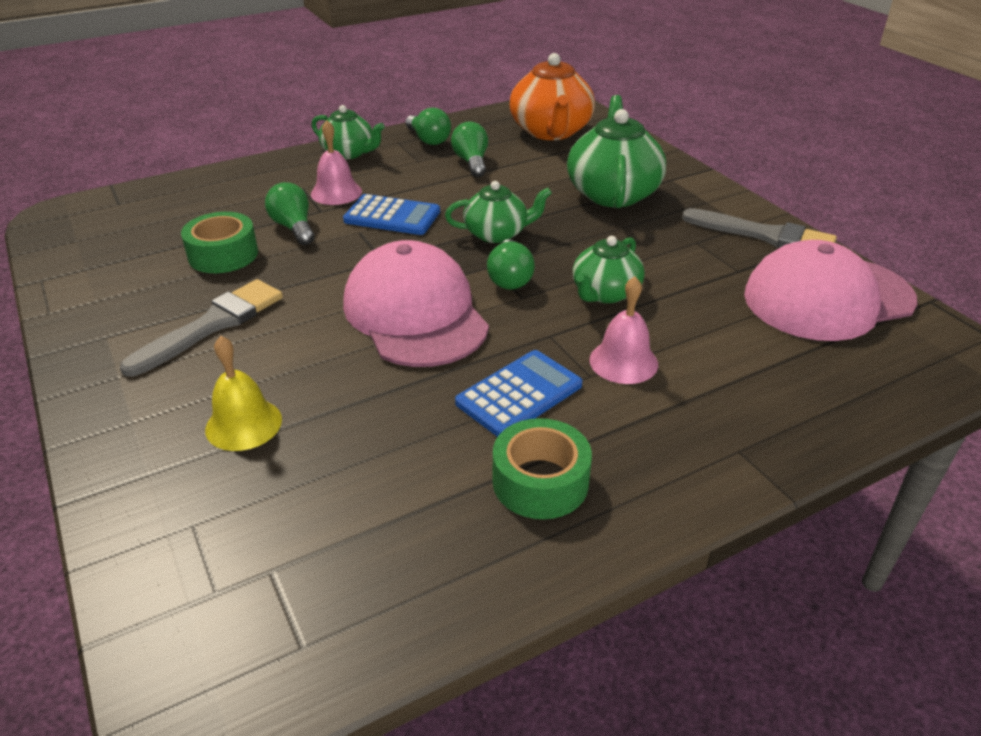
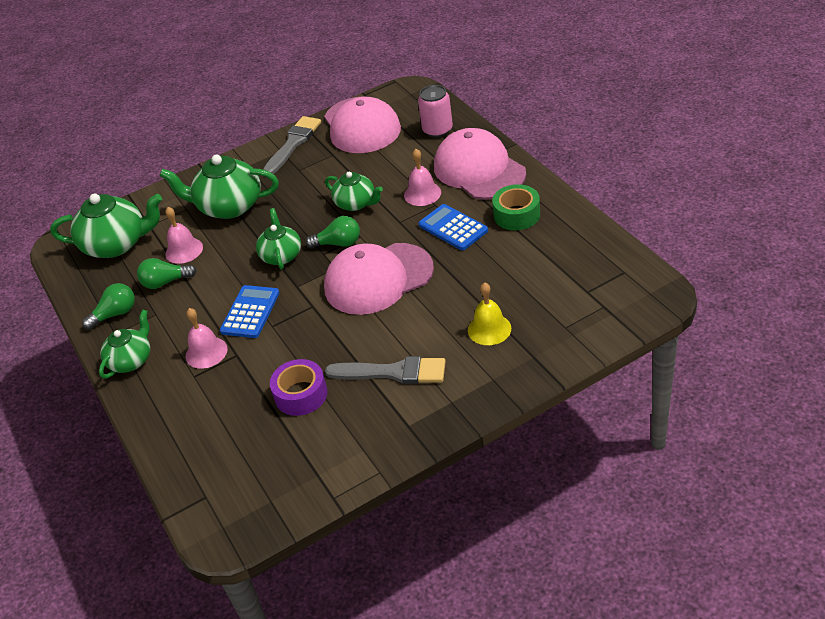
camera: 85 degrees left, 5 degrees up
grey brush [120,279,283,377] -> grey brush turned 150 degrees clockwise [325,356,446,384]
green tape [181,212,258,273] -> purple tape [270,359,327,416]
green light bulb [265,182,315,245] -> none
orange teapot [510,53,595,140] -> green teapot [50,194,162,258]
none -> pink bell [165,207,203,264]
none -> pink can [418,85,453,137]
none -> pink cap [434,128,526,200]

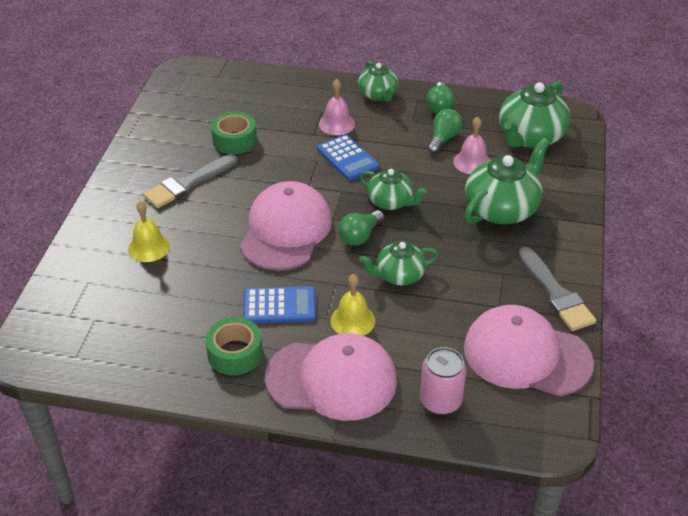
camera: 125 degrees right, 0 degrees up
purple tape [270,359,327,416] -> green tape [211,111,257,154]
pink bell [404,149,441,206] -> yellow bell [331,274,375,336]

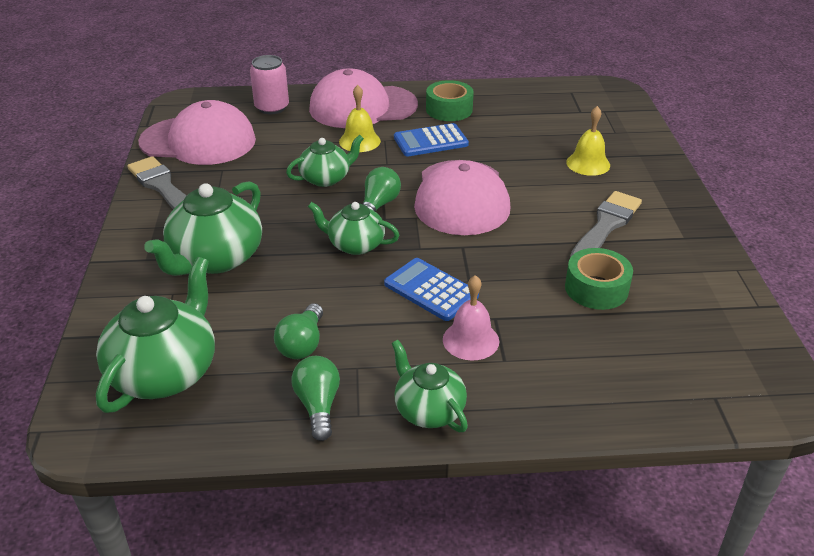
camera: 165 degrees right, 5 degrees down
pink bell [453,117,490,174] -> none

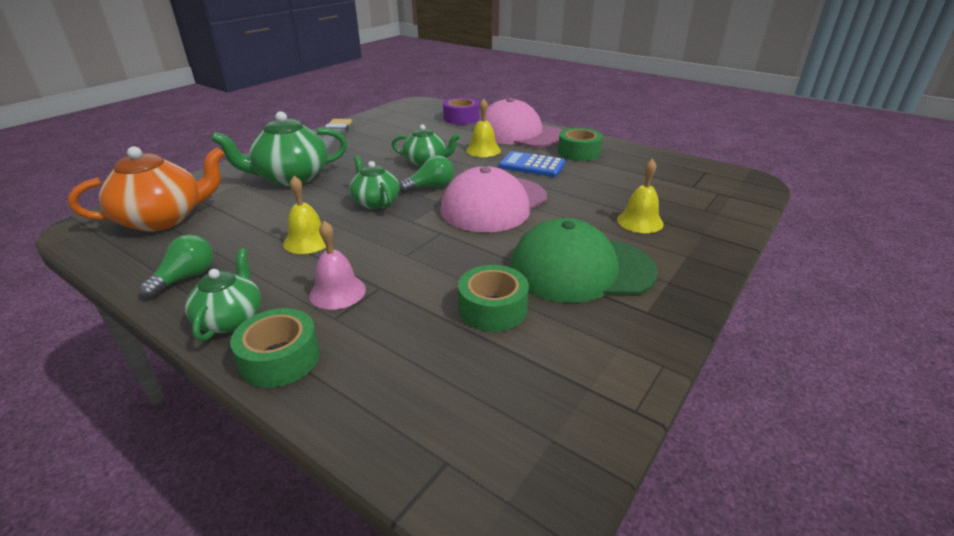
camera: 40 degrees right, 5 degrees down
green teapot [96,257,215,413] -> orange teapot [68,146,225,232]
pink cap [138,100,256,165] -> none
pink can [250,55,289,114] -> purple tape [443,97,479,125]
green light bulb [274,303,323,359] -> none
blue calculator [384,258,479,321] -> none
grey brush [570,191,642,258] -> green cap [510,218,658,303]
none -> green tape [230,308,320,388]
none -> yellow bell [283,176,326,254]

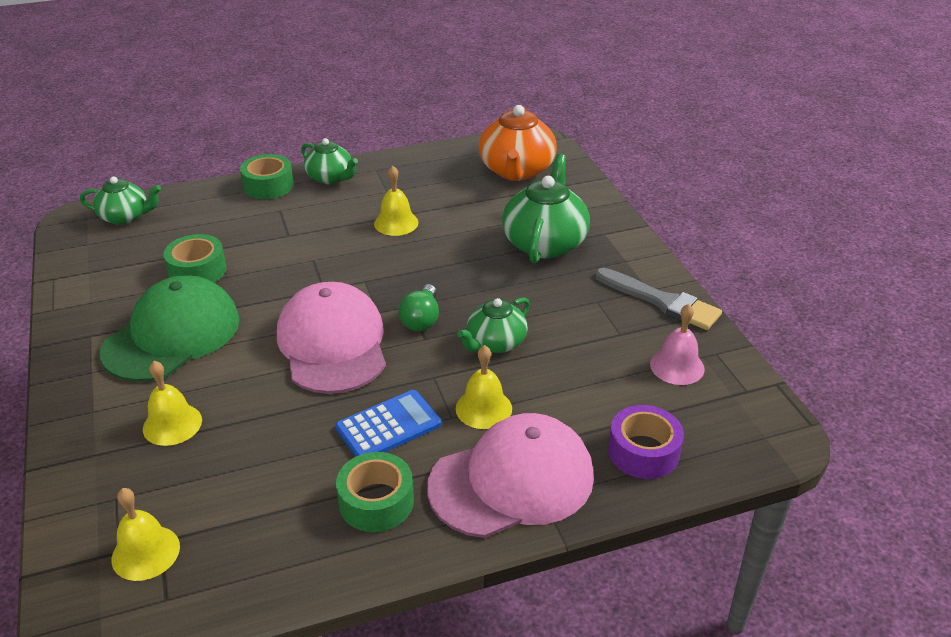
camera: 125 degrees right, 5 degrees up
green light bulb [139,235,213,298] -> none
pink bell [309,221,366,310] -> pink bell moved to [650,304,705,385]
green teapot [349,156,399,209] -> green teapot moved to [80,177,161,225]
none -> yellow bell [112,488,180,581]

